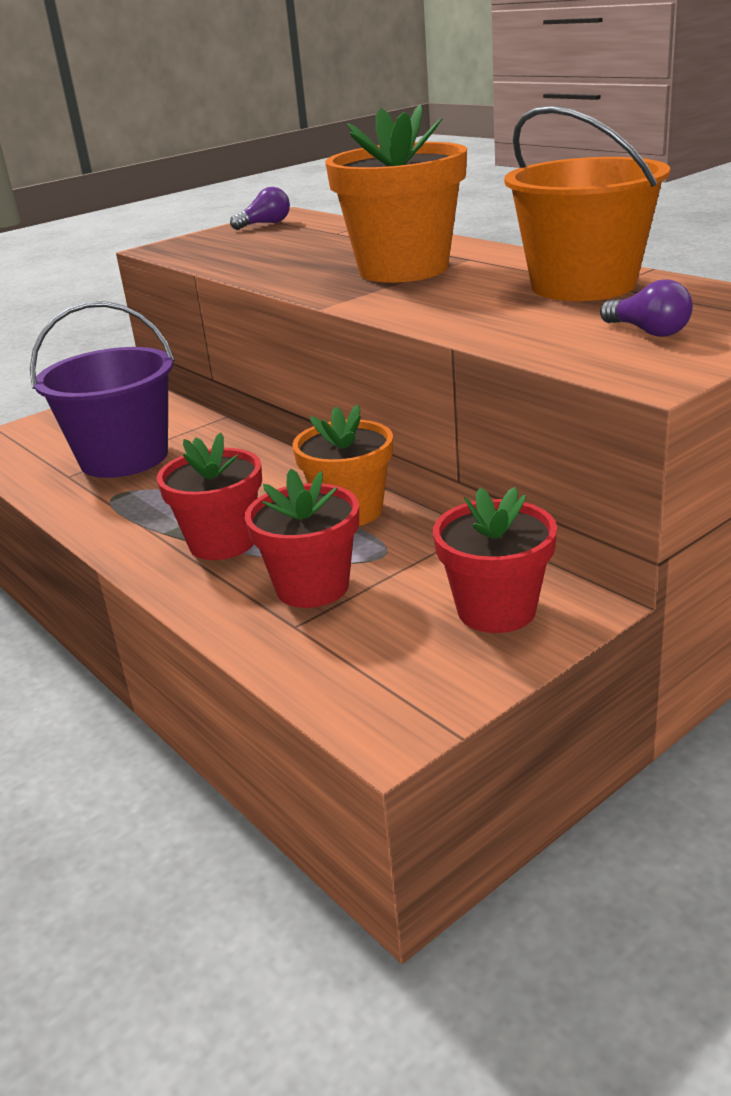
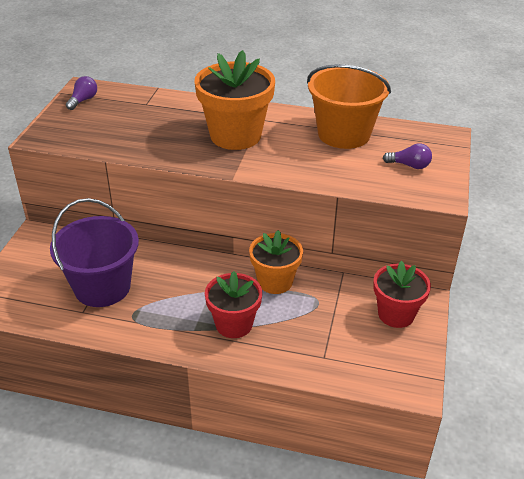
camera: 40 degrees left, 10 degrees up
red flower pot [245,469,359,608] -> none

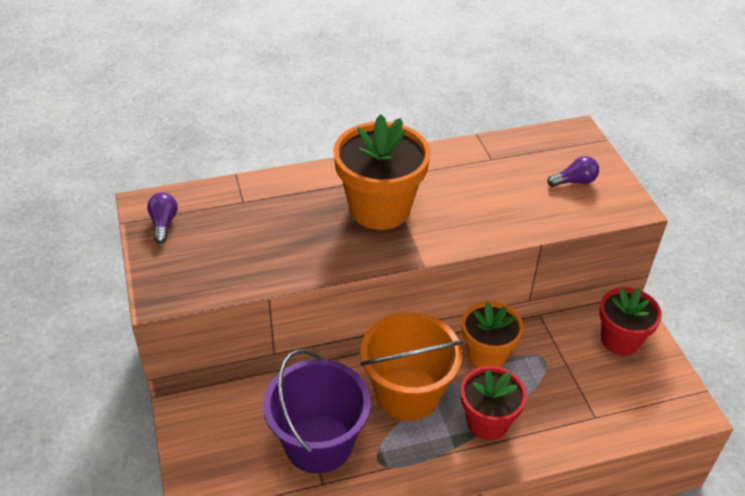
camera: 30 degrees left, 5 degrees up
orange bucket [307,64,391,149] -> orange bucket moved to [360,312,463,421]

